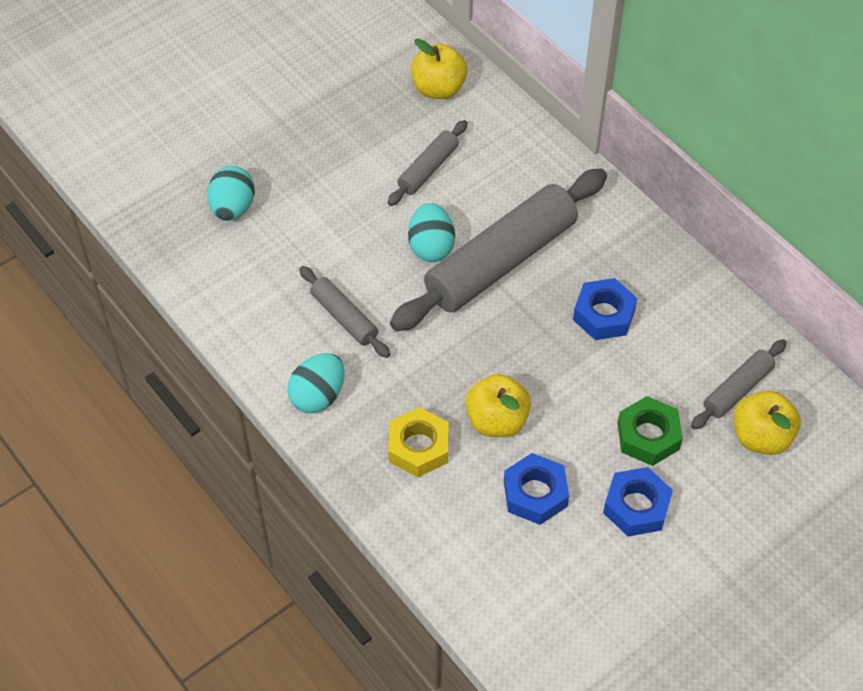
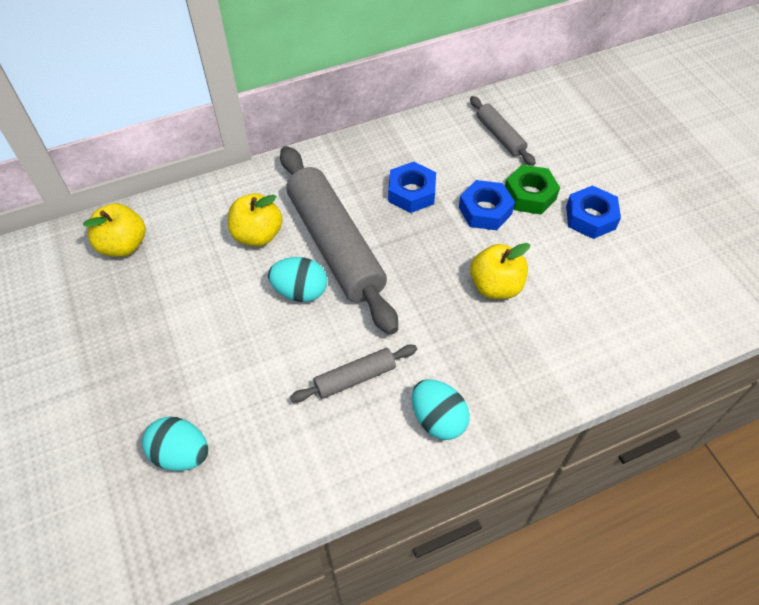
camera: 75 degrees left, 0 degrees up
grey rolling pin [388,120,468,206] -> none
yellow nut [388,407,449,477] -> none
blue nut [504,453,569,525] -> blue nut moved to [459,180,515,230]
yellow apple [734,391,801,455] -> yellow apple moved to [228,193,283,246]

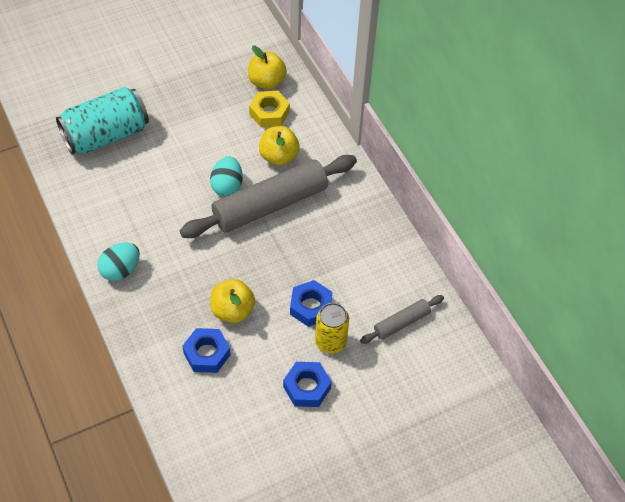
camera: 85 degrees right, 0 degrees up
turquoise egg [142,417,208,471] -> turquoise can [56,87,149,155]
grey rolling pin [290,345,417,403] -> none
blue nut [388,162,436,213] -> blue nut moved to [182,328,231,373]
green nut [505,165,560,214] -> yellow can [315,303,349,354]
none -> yellow nut [249,91,290,127]

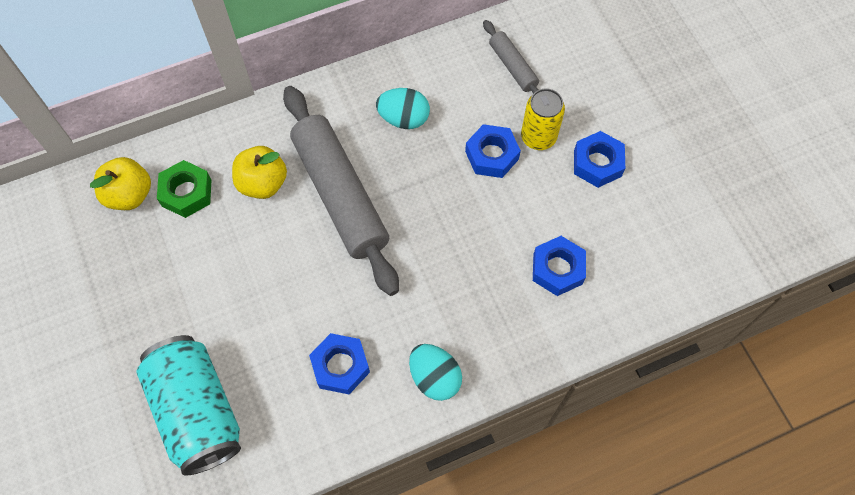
camera: 85 degrees left, 10 degrees up
turquoise egg [210,156,243,197] -> turquoise egg moved to [376,88,430,129]
yellow apple [211,279,255,323] -> none
yellow nut [249,91,290,127] -> green nut [157,160,211,218]
none -> blue nut [309,333,370,394]

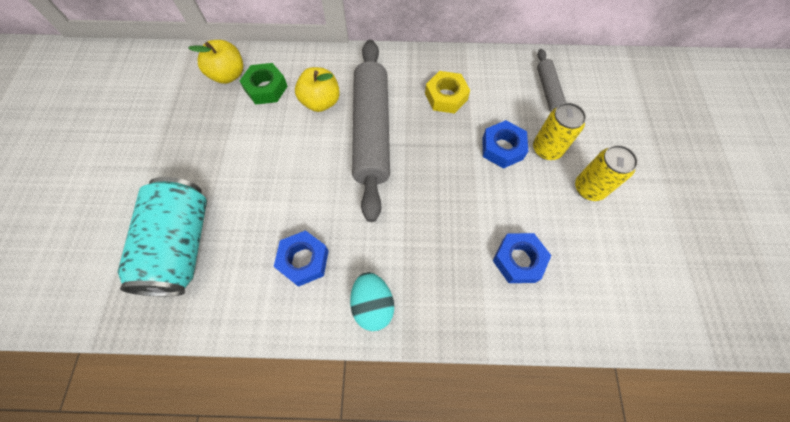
camera: 25 degrees right, 0 degrees up
turquoise egg [376,88,430,129] -> yellow nut [425,71,470,114]
blue nut [574,131,625,188] -> yellow can [575,145,638,201]

